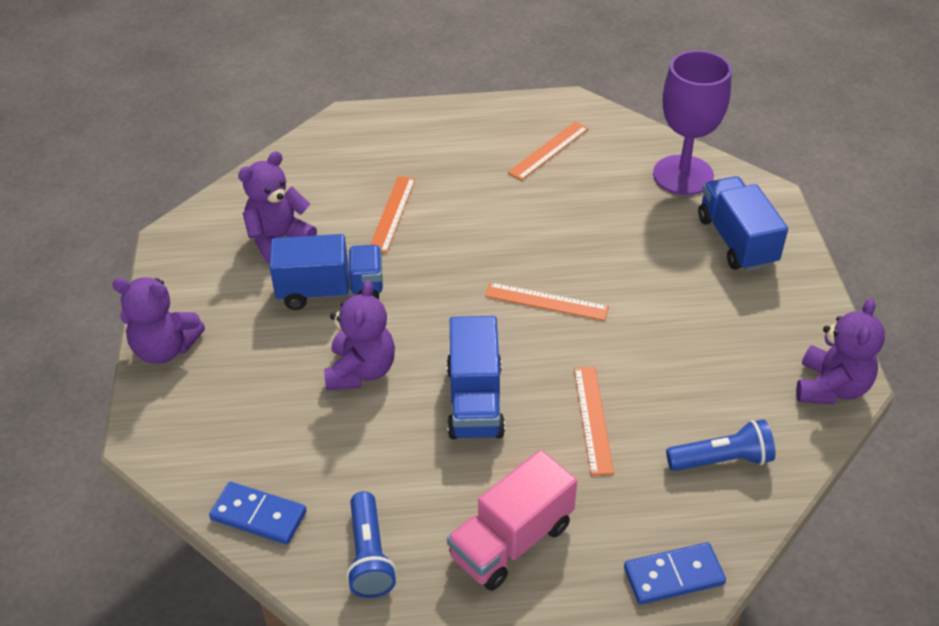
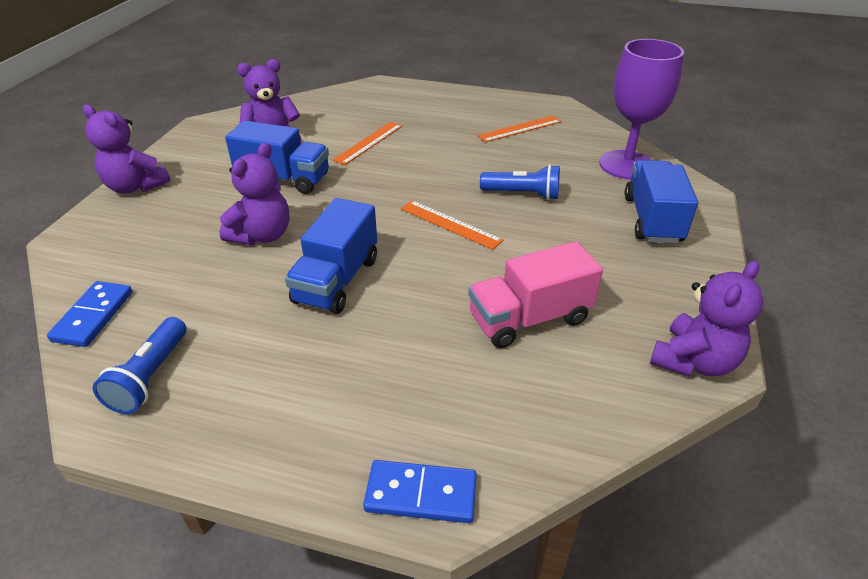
camera: 20 degrees right, 5 degrees down
blue domino [209,482,307,544] -> blue domino turned 60 degrees clockwise [47,281,132,347]
pink truck [447,450,577,591] -> pink truck moved to [468,242,603,348]
orange ruler [574,367,614,475] -> none
blue flashlight [666,419,775,471] -> blue flashlight moved to [480,164,560,200]

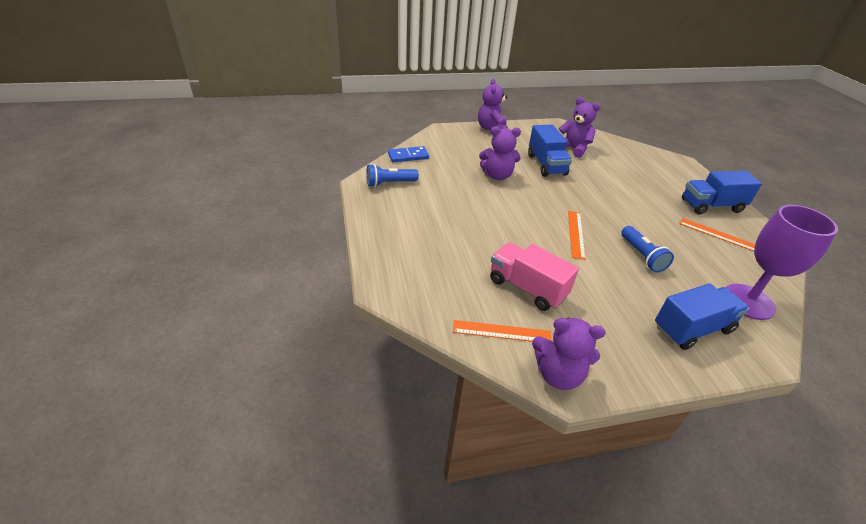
camera: 60 degrees right, 0 degrees up
blue truck [285,198,377,314] -> blue truck moved to [682,171,762,215]
orange ruler [333,122,402,165] -> orange ruler moved to [453,320,551,342]
blue domino [363,460,477,523] -> none

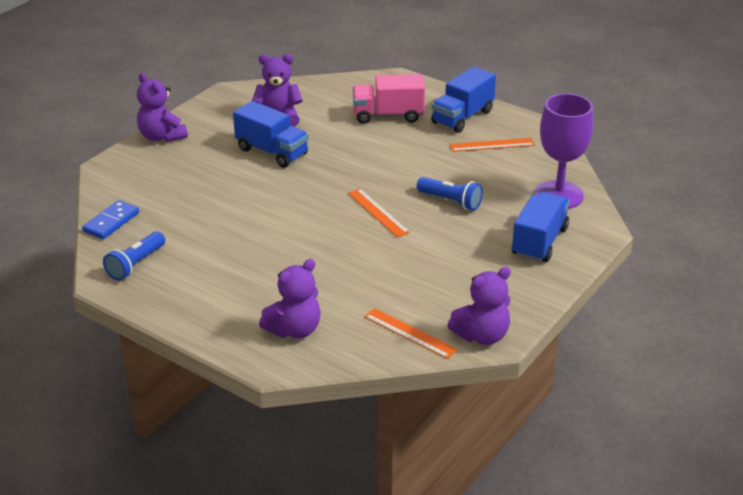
camera: 40 degrees left, 5 degrees down
orange ruler [453,320,551,342] -> orange ruler turned 75 degrees clockwise [364,308,457,359]
purple teddy bear [479,126,521,180] -> purple teddy bear moved to [259,259,321,339]
pink truck [490,242,579,311] -> pink truck moved to [353,74,425,124]

